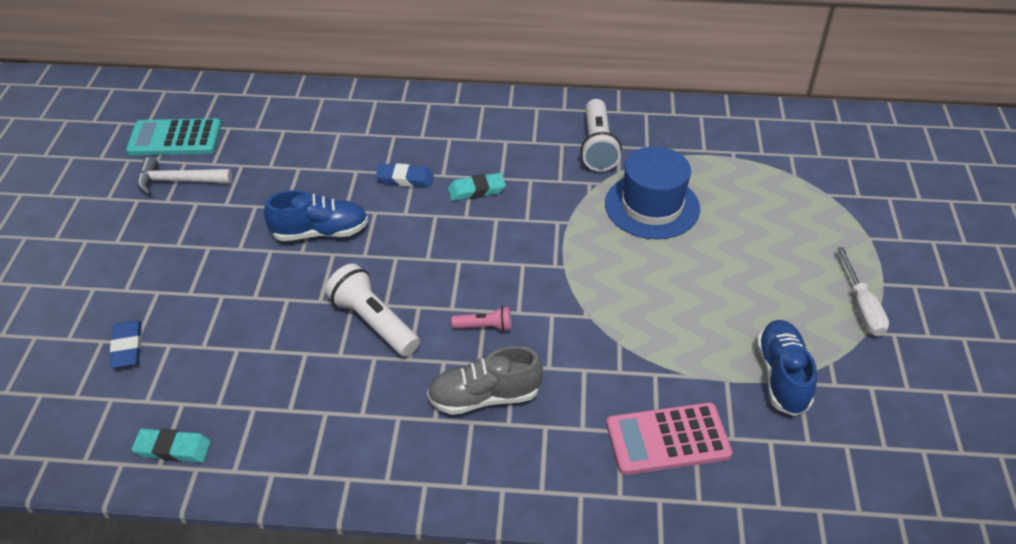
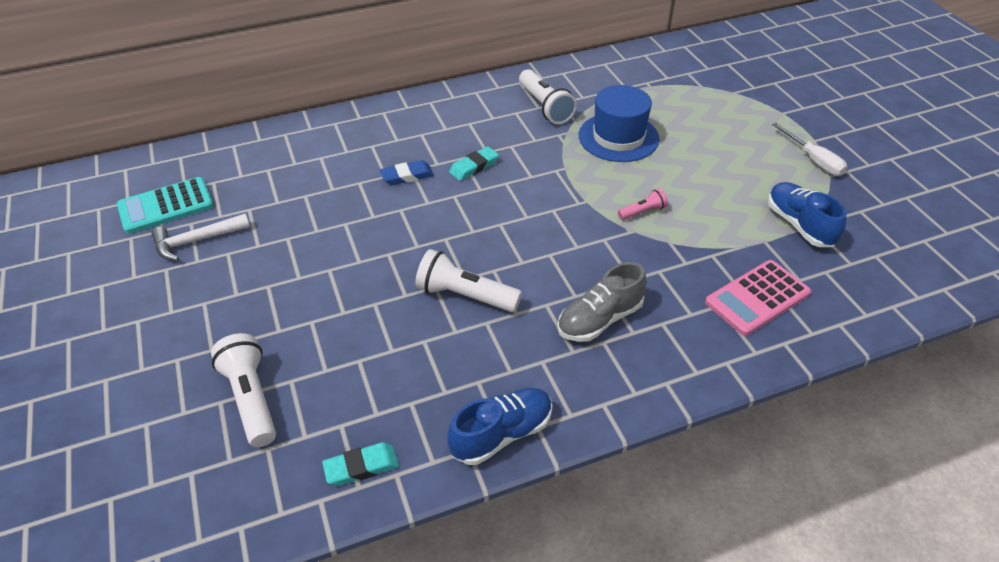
camera: 25 degrees left, 0 degrees up
blue eraser [110,321,142,368] -> white flashlight [211,333,276,447]
blue shoe [264,190,368,241] -> blue shoe moved to [447,388,552,465]
pink flashlight [451,306,511,332] -> pink flashlight moved to [618,189,668,220]

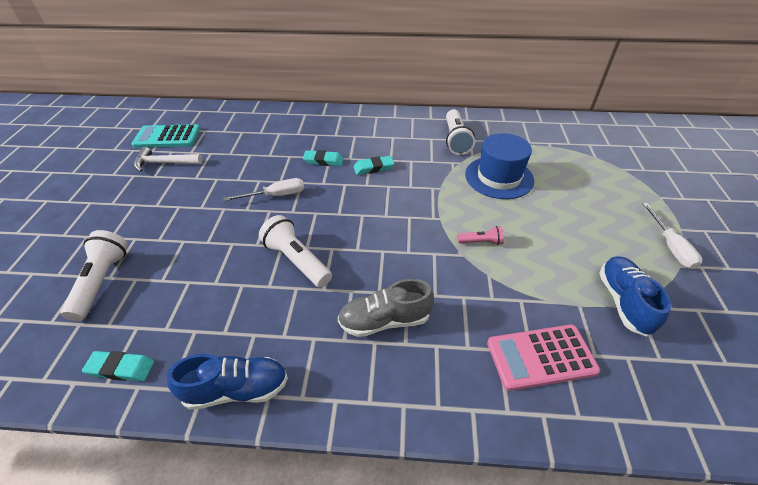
camera: 25 degrees right, 0 degrees up
blue eraser [380,160,434,185] -> turquoise eraser [303,150,344,166]
none -> white screwdriver [224,178,304,201]

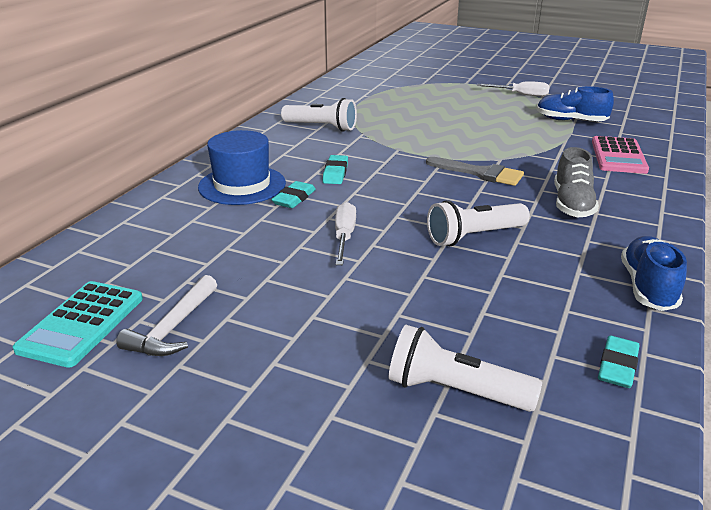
camera: 70 degrees left, 15 degrees down
pink flashlight [458,226,504,245] -> none
blue hat [465,133,534,199] -> blue hat moved to [198,130,286,205]
none -> grey brush [426,157,524,186]

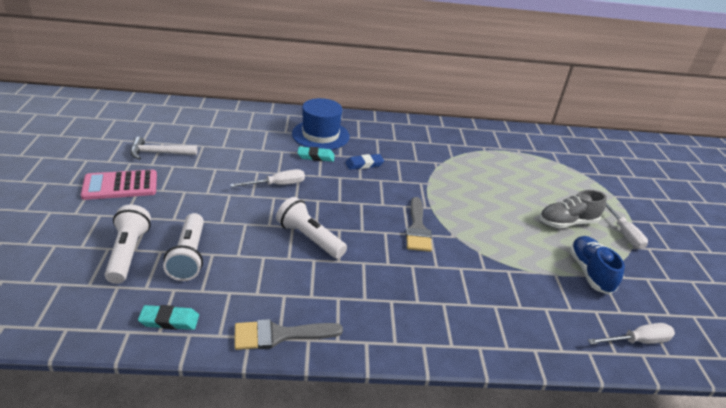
camera: 60 degrees right, 5 degrees up
turquoise calculator [13,281,143,368] -> none
white flashlight [281,98,357,132] -> white flashlight moved to [163,213,204,281]
turquoise eraser [323,155,348,184] -> blue eraser [345,154,384,170]
grey shoe [554,147,599,217] -> grey shoe moved to [539,190,607,228]
pink calculator [592,136,649,174] -> pink calculator moved to [81,170,157,200]
blue shoe [621,236,687,311] -> grey brush [234,319,343,350]
none -> white screwdriver [588,323,675,345]

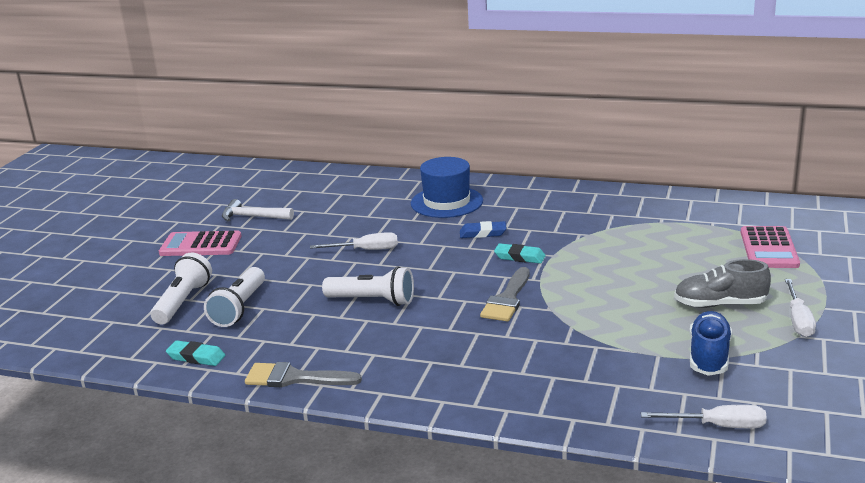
camera: 25 degrees right, 10 degrees down
white flashlight [276,197,347,259] -> white flashlight turned 135 degrees clockwise [322,266,414,306]
turquoise eraser [297,146,335,162] -> turquoise eraser moved to [494,243,546,264]
none -> pink calculator [741,226,800,268]

